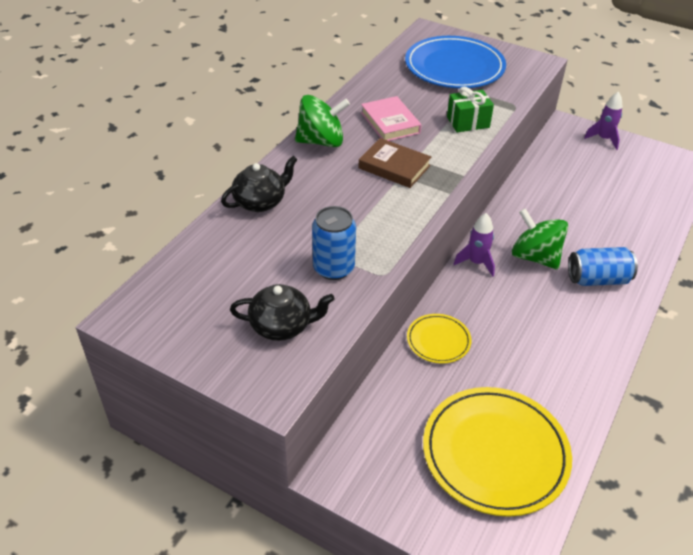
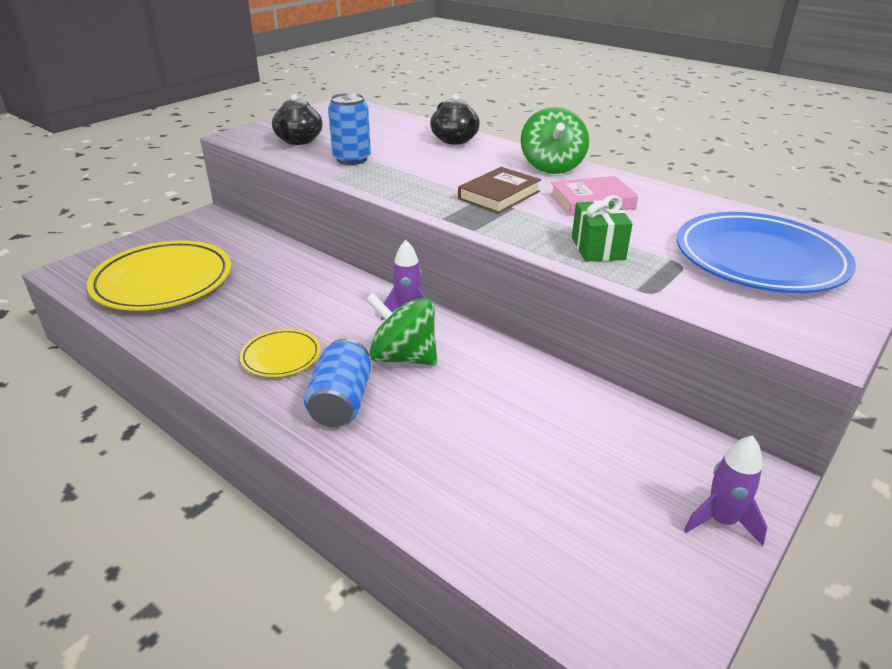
camera: 100 degrees right, 10 degrees down
yellow plate [407,314,471,363] -> yellow plate moved to [240,329,320,377]
green spinning top [512,208,568,269] -> green spinning top turned 120 degrees counterclockwise [366,293,437,365]

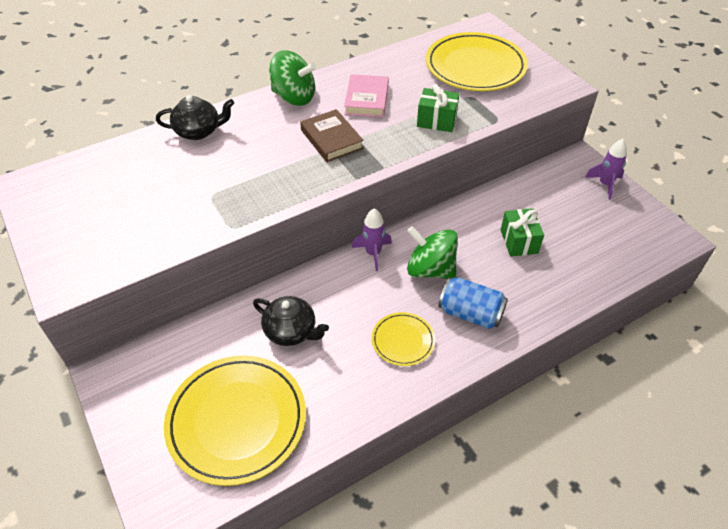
camera: 70 degrees left, 15 degrees up
black teapot [272,94,322,145] -> black teapot moved to [253,296,329,346]
blue can [328,93,371,165] -> none
green spinning top [366,293,437,365] -> green spinning top turned 75 degrees clockwise [407,226,458,279]
blue plate [677,212,856,293] -> yellow plate [426,32,528,91]
none -> green gift [501,208,544,257]

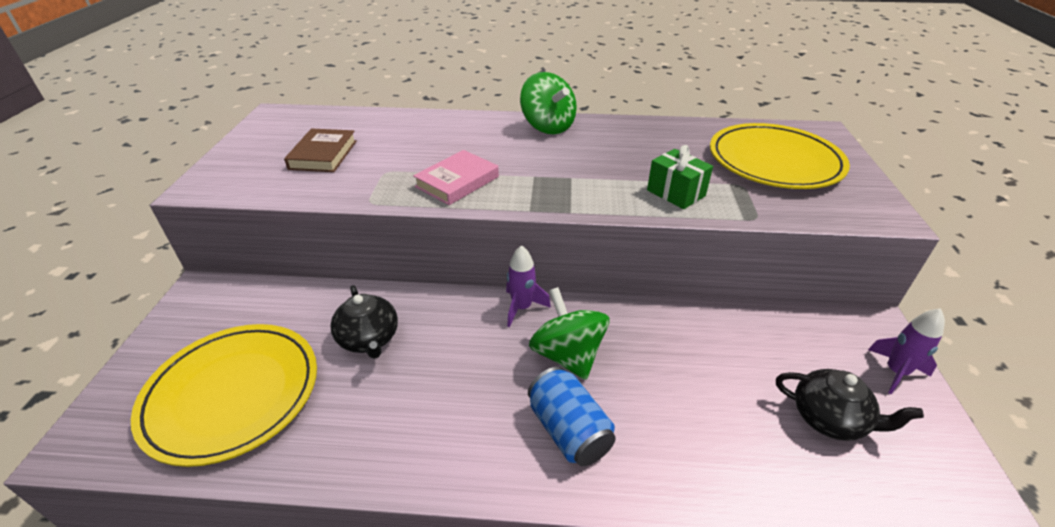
camera: 35 degrees right, 10 degrees down
black teapot [156,95,234,140] -> black teapot moved to [776,369,924,441]
brown book [300,109,364,162] -> brown book moved to [284,128,357,172]
pink book [344,74,389,117] -> pink book moved to [413,150,499,205]
yellow plate [372,312,435,366] -> none
green gift [501,208,544,257] -> none

